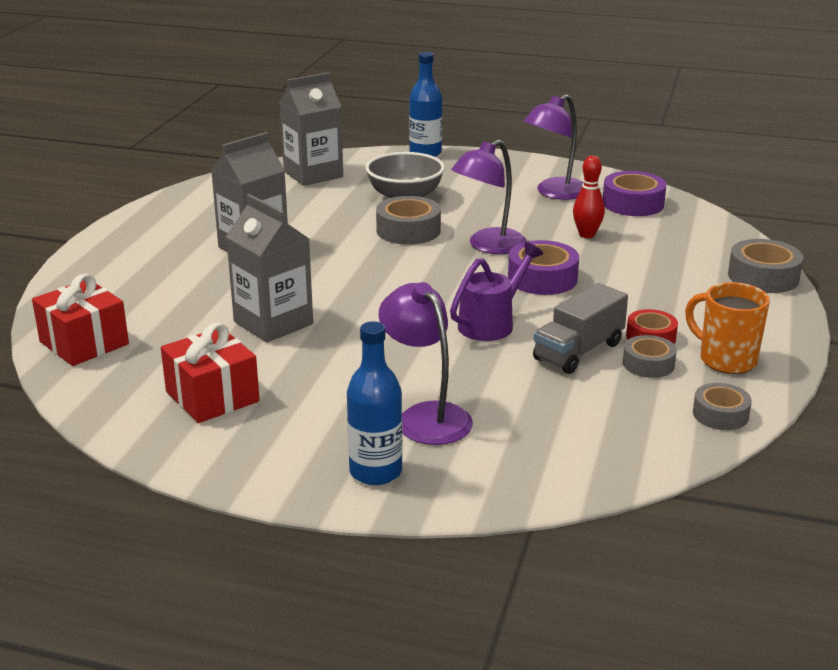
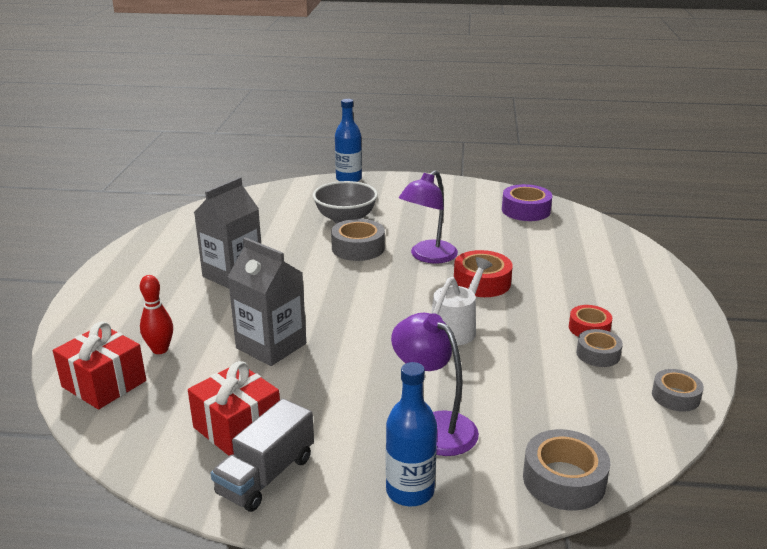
camera: 10 degrees left, 0 degrees up
grey carton [280,72,343,186] -> none
purple watering can [450,242,543,341] -> white watering can [431,257,492,346]
purple tape [508,240,579,295] -> red tape [454,250,513,297]
purple lamp [523,94,584,200] -> none
grey truck [533,283,628,374] -> grey truck moved to [211,398,314,512]
red bowling pin [573,155,605,238] -> red bowling pin moved to [140,275,173,354]
orange mug [685,282,770,374] -> none
grey tape [728,239,804,293] -> grey tape moved to [523,429,610,511]

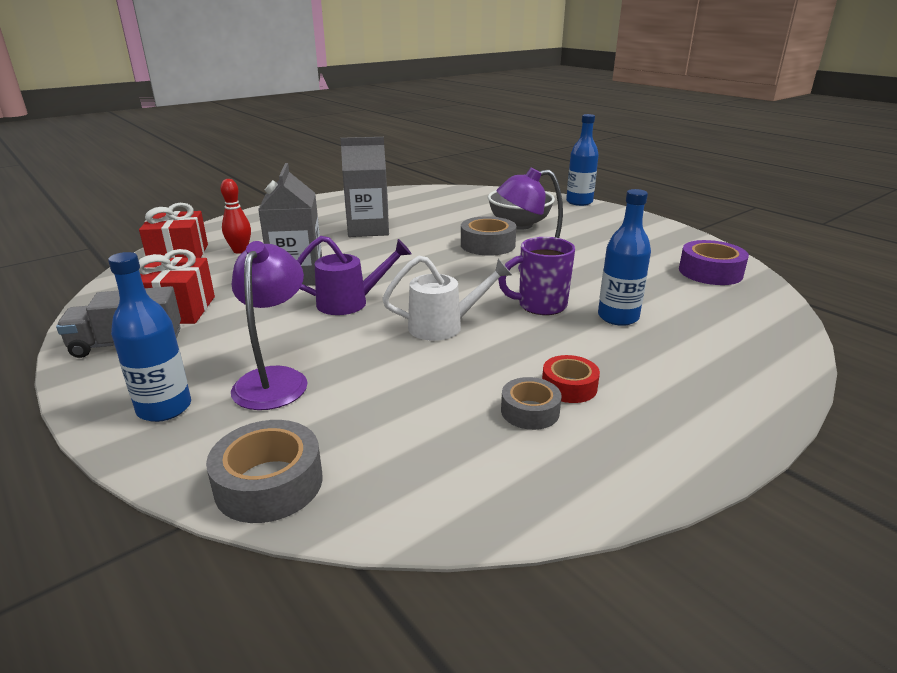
camera: 45 degrees right, 0 degrees up
red tape [454,250,513,297] -> purple mug [498,237,575,315]
grey tape [652,369,704,412] -> none
none -> purple watering can [297,236,412,315]
none -> blue bottle [598,189,651,326]

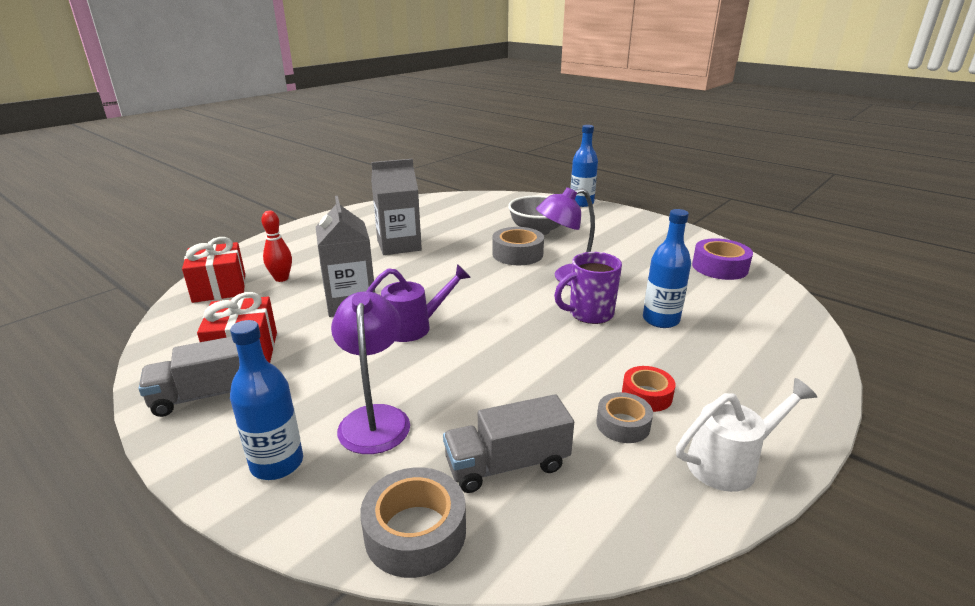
camera: 10 degrees left, 0 degrees up
white watering can [382,256,512,341] -> white watering can moved to [676,378,817,492]
none -> grey truck [443,394,574,493]

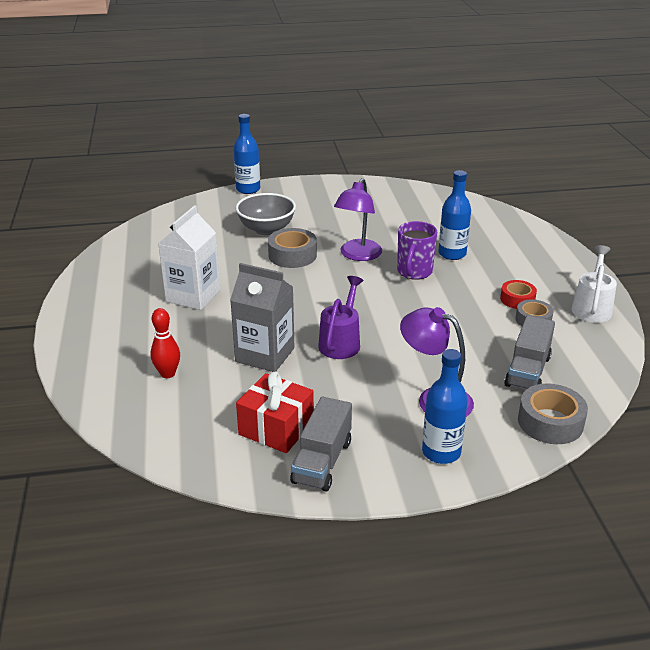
camera: 50 degrees left, 5 degrees up
red gift [182,237,245,303] -> none
grey carton [371,159,422,255] -> white carton [158,205,220,310]
purple tape [692,238,753,280] -> none

